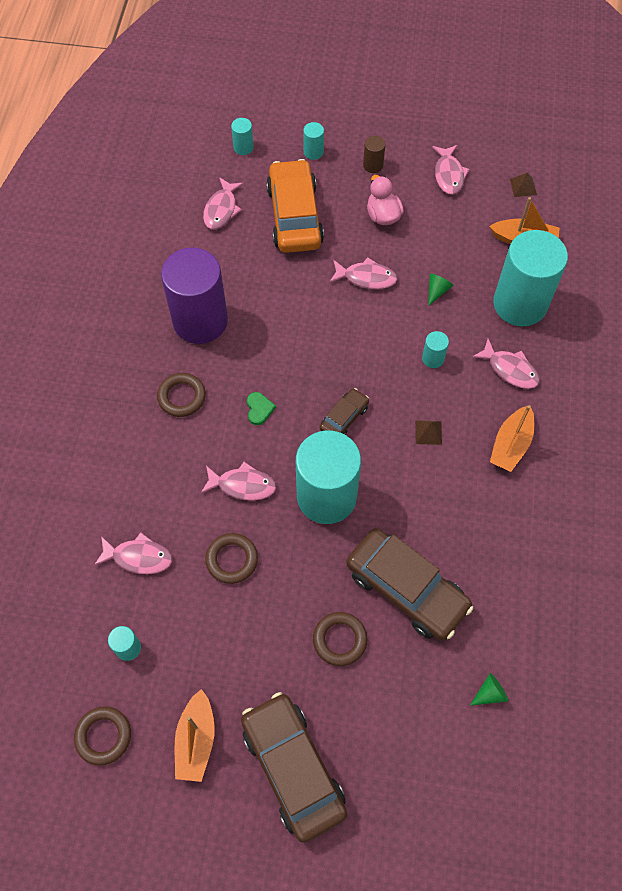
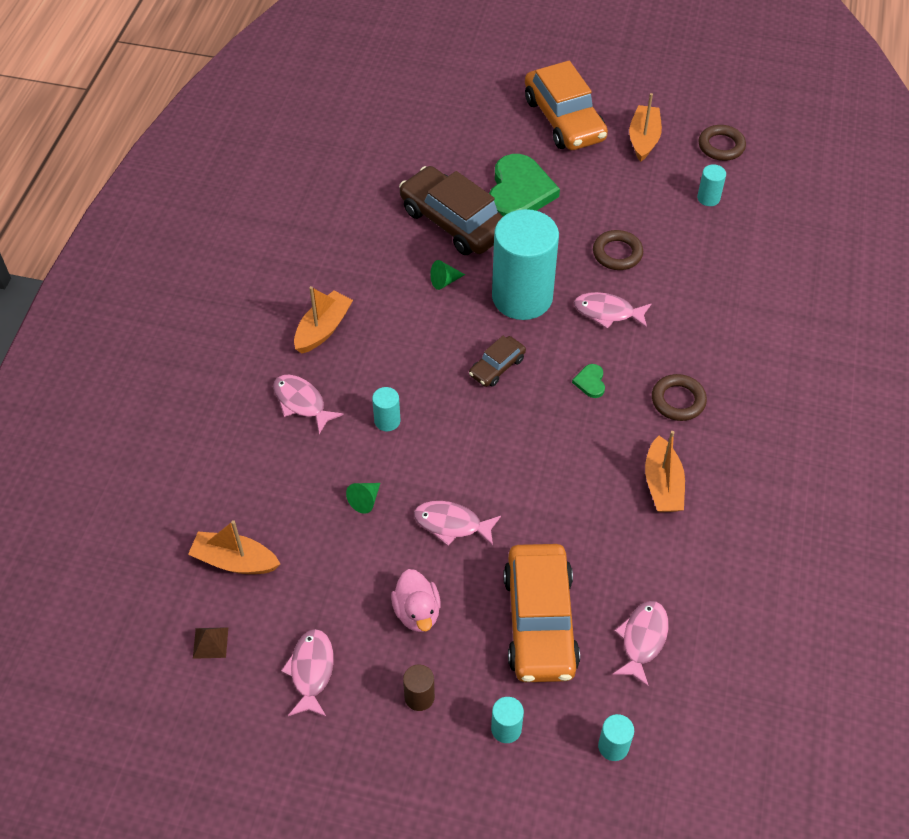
camera: 175 degrees left, 10 degrees down
pink fish [94,532,173,574] -> none
purple cylinder [161,248,228,344] -> orange boat [645,431,685,512]
brown car [241,692,347,843] -> orange car [525,61,608,150]
brown ring [313,612,367,666] -> green heart [489,154,560,217]
brown pyramid [415,420,442,445] -> none
green cone [470,673,509,706] -> green cone moved to [430,260,465,290]
turquoise cylinder [493,230,568,326] -> none

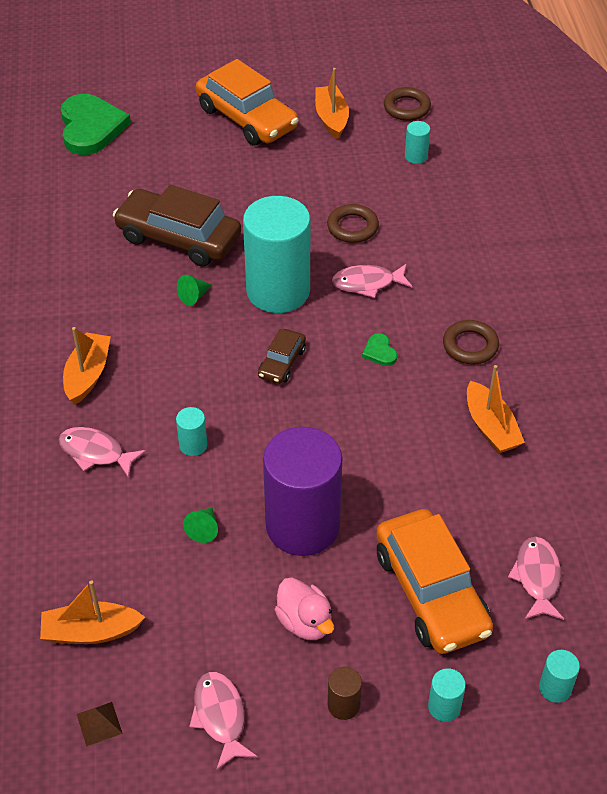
camera: 20 degrees left, 5 degrees down
pink fish [414,501,501,546] -> purple cylinder [263,427,342,556]
green heart [489,154,560,217] -> green heart moved to [60,94,131,155]

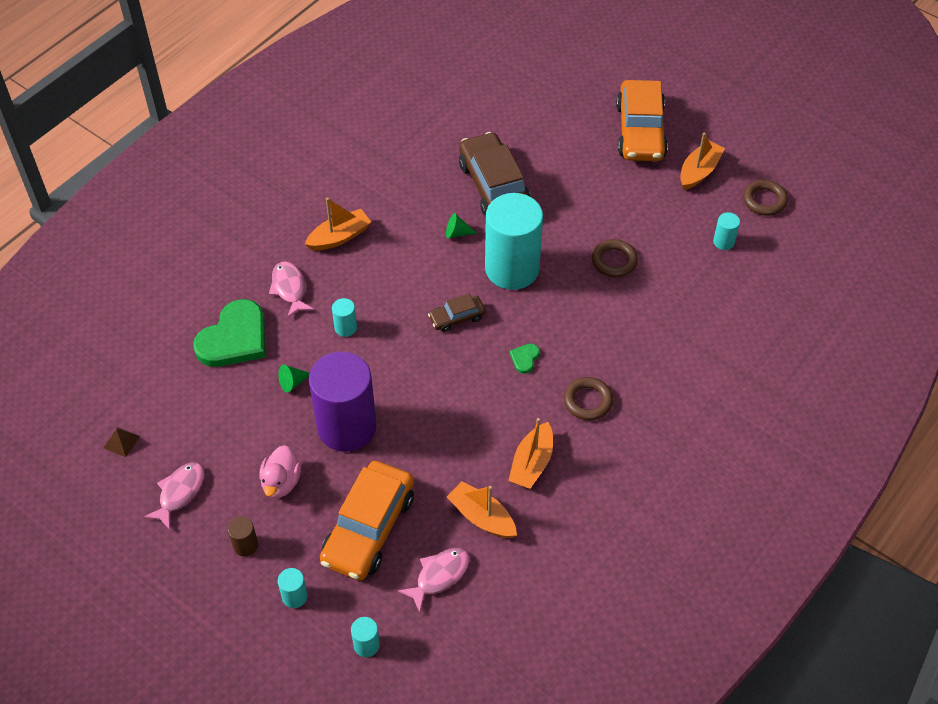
camera: 45 degrees right, 5 degrees up
orange boat [40,580,145,644] -> orange boat moved to [447,481,517,538]
green heart [60,94,131,155] -> green heart moved to [193,299,265,367]
pink fish [332,264,412,298] -> none

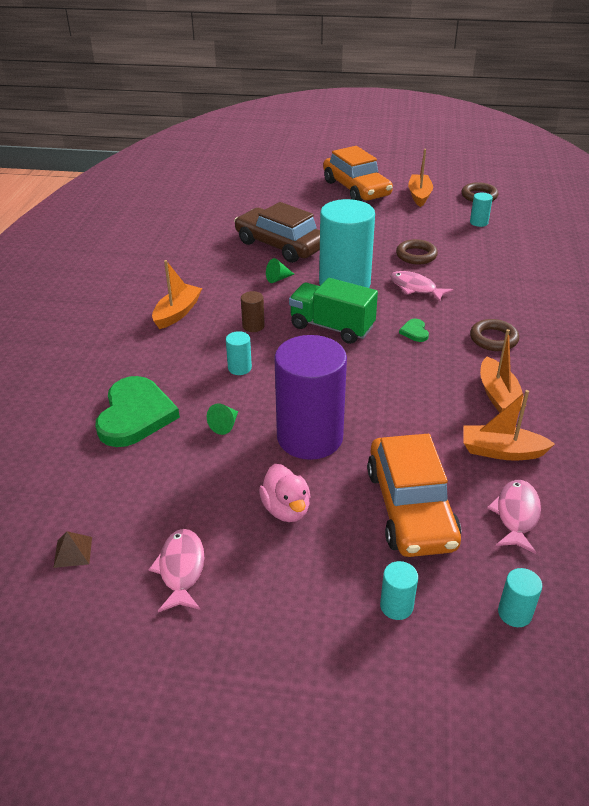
camera: 30 degrees left, 15 degrees down
brown cylinder [228,517,258,556] -> brown cylinder moved to [241,291,265,332]
pink fish [269,261,314,318] -> pink fish moved to [390,271,453,302]
brown car [428,293,486,332] -> green truck [289,278,378,344]

